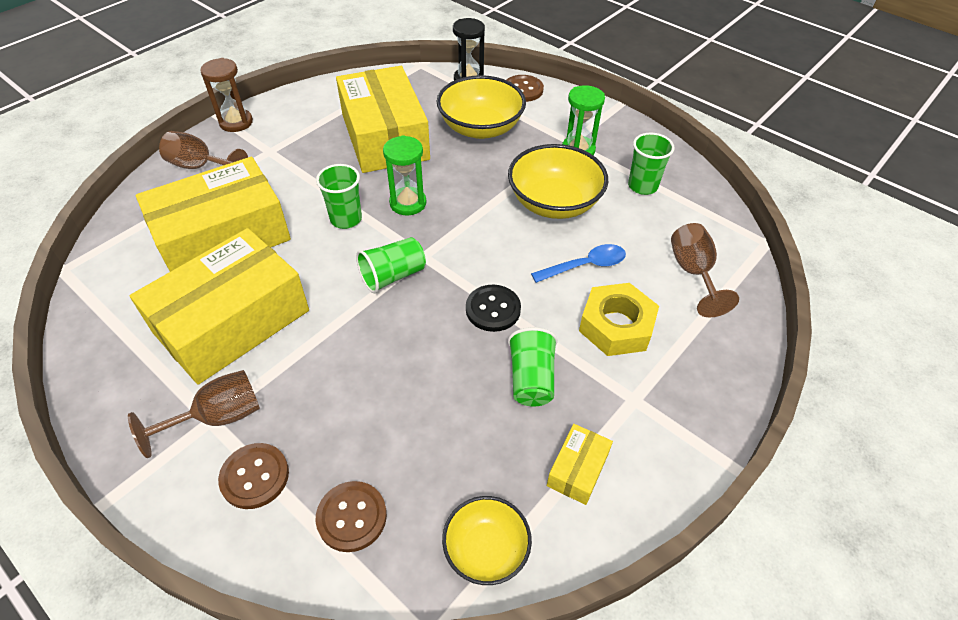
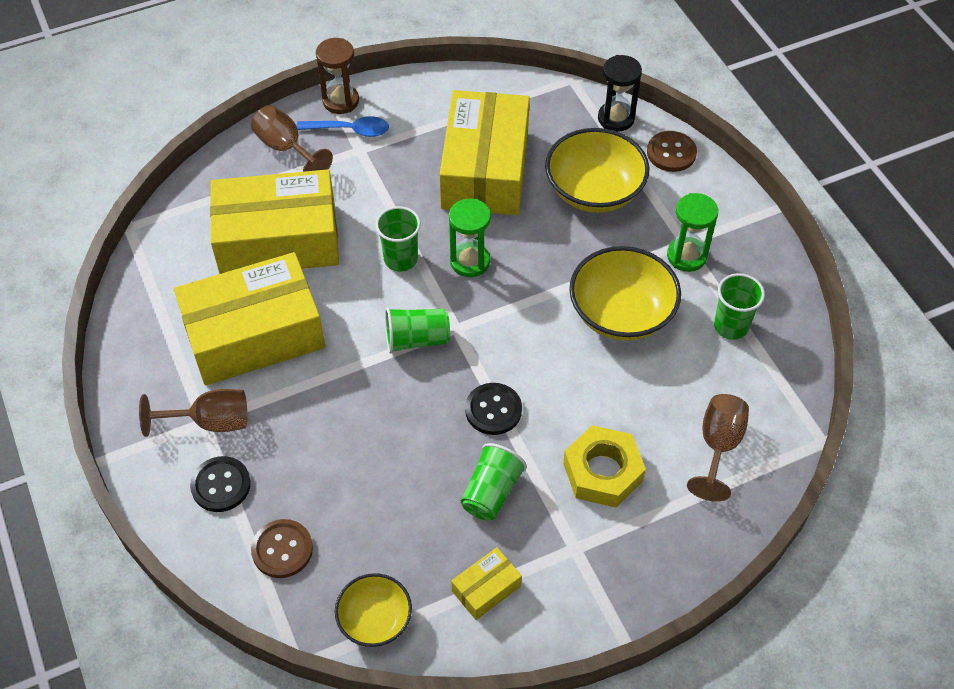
camera: 25 degrees right, 5 degrees up
brown button [218,443,289,509] -> black button [190,456,251,512]
blue spoon [531,244,626,283] -> blue spoon moved to [297,116,389,137]

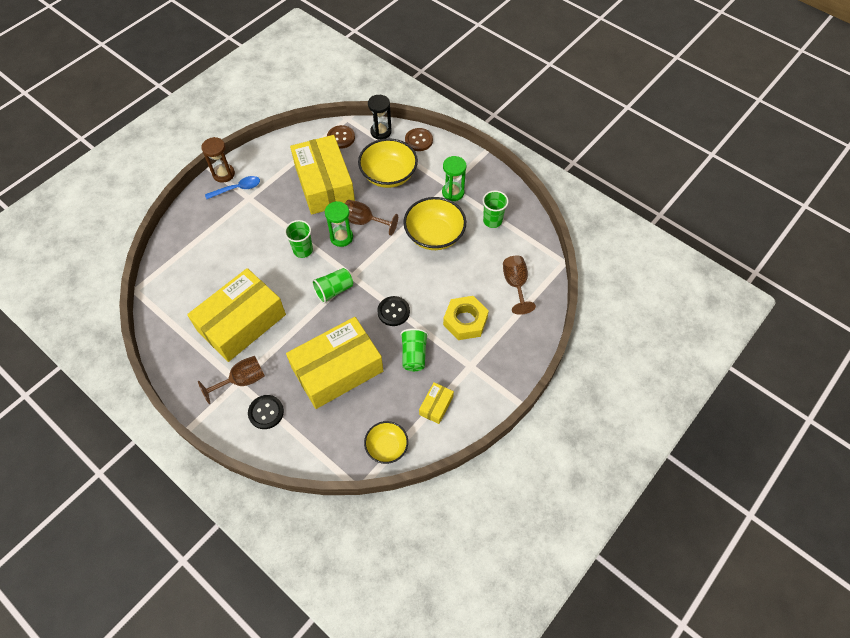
camera: 25 degrees left, 5 degrees up
yellow box [210,169,339,274] -> yellow box moved to [286,317,383,409]
brown goblet [251,105,333,172] -> brown goblet moved to [345,200,398,236]
brown button [251,519,313,578] -> brown button moved to [327,125,355,149]

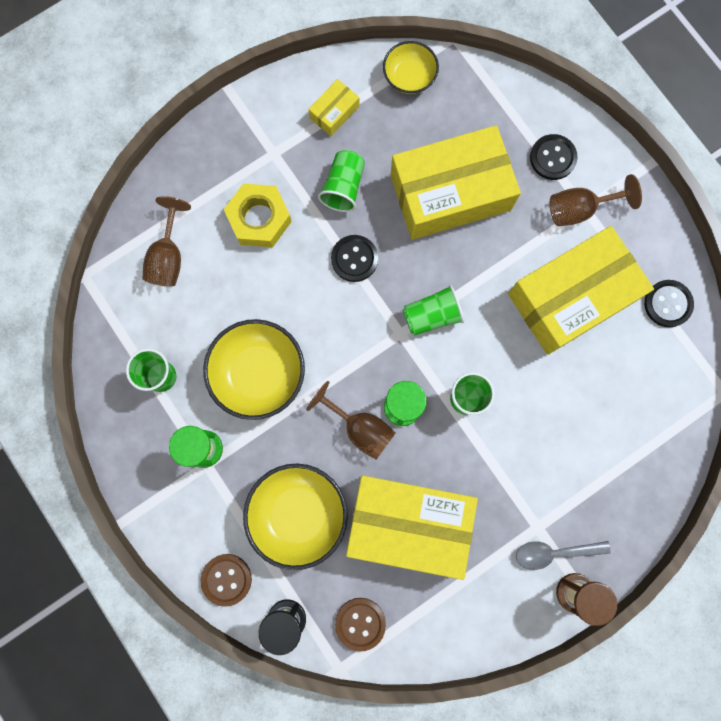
camera: 165 degrees left, 20 degrees up
blue spoon [205,176,260,199] -> grey spoon [516,541,611,570]
yellow box [290,135,355,214] -> yellow box turned 75 degrees counterclockwise [346,476,478,580]
none -> black button [644,280,694,327]

